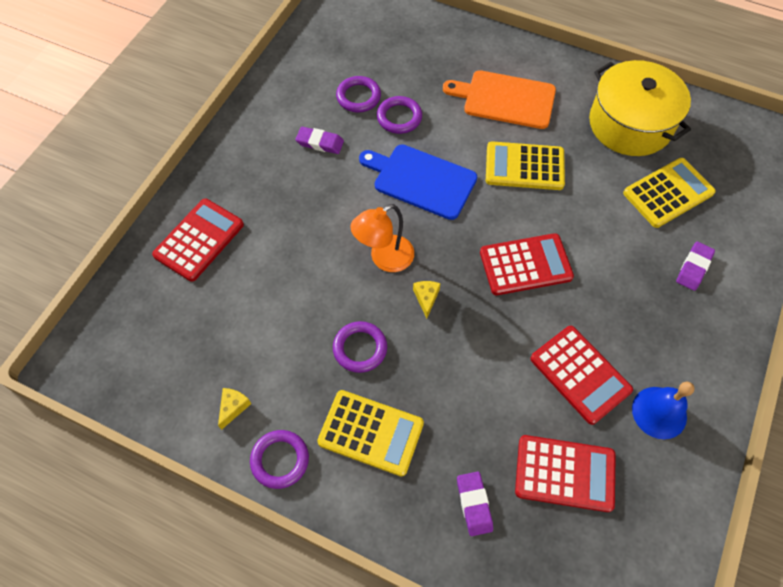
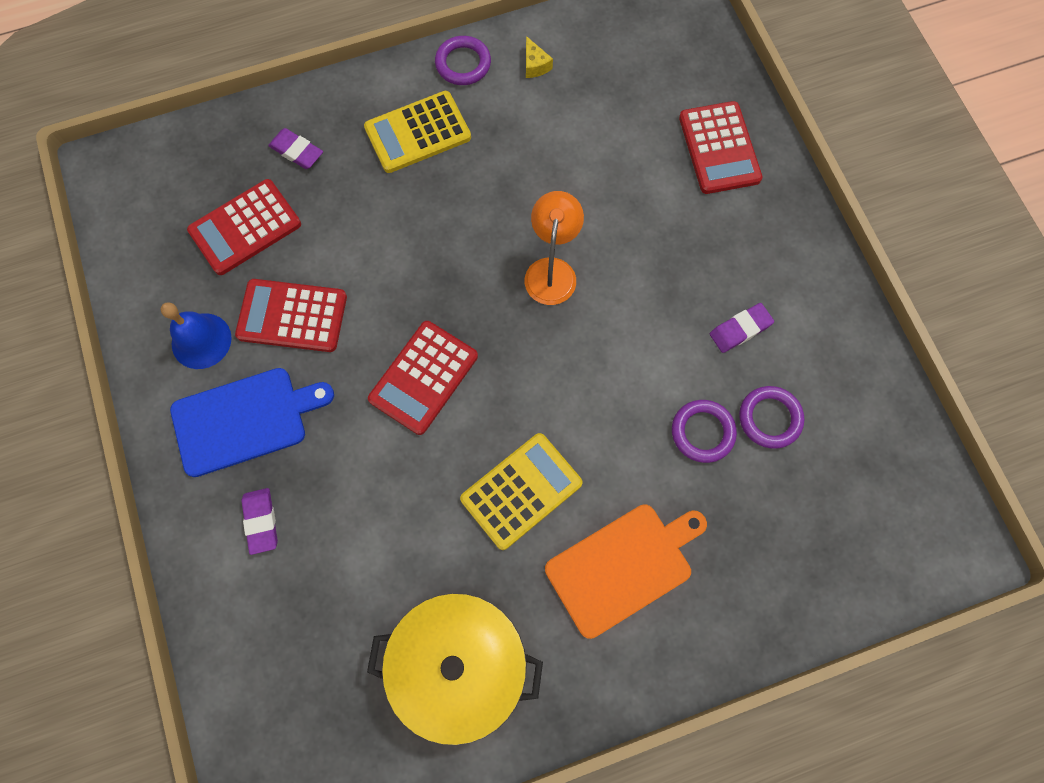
camera: 135 degrees right, 10 degrees up
purple ring [333,321,387,373] -> none
blue cutting board [359,144,477,220] -> blue cutting board moved to [170,368,334,477]
yellow cheese [413,281,441,319] -> none
yellow calculator [623,158,716,228] -> none

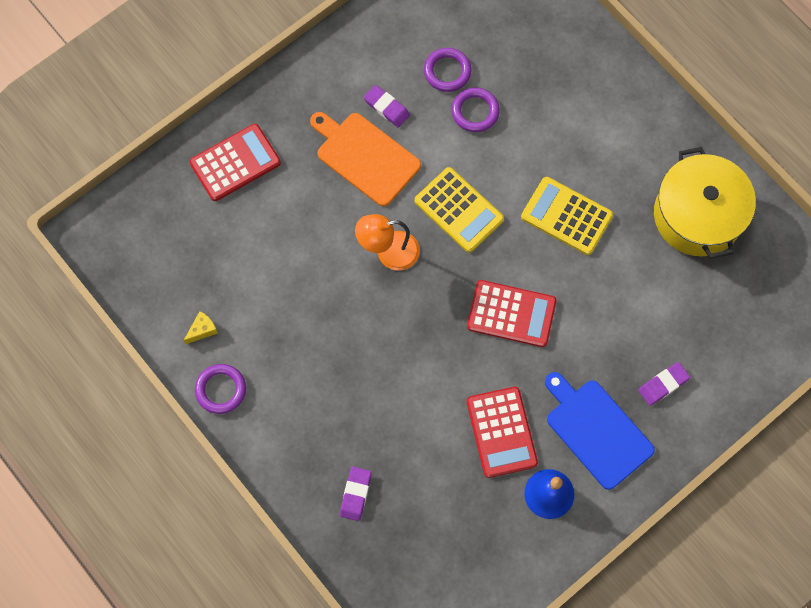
camera: 110 degrees left, 0 degrees up
red calculator [187,179,301,275] -> none
yellow calculator [364,91,471,173] -> yellow calculator moved to [415,167,504,253]
orange cutting board [545,504,707,639] -> orange cutting board moved to [310,112,421,206]

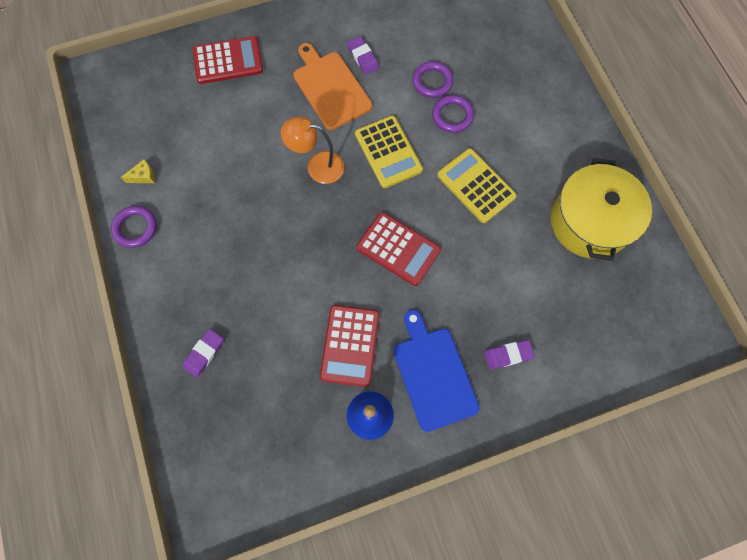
camera: 20 degrees right, 0 degrees up
purple ring [424,48,472,92] -> purple ring moved to [432,95,474,133]

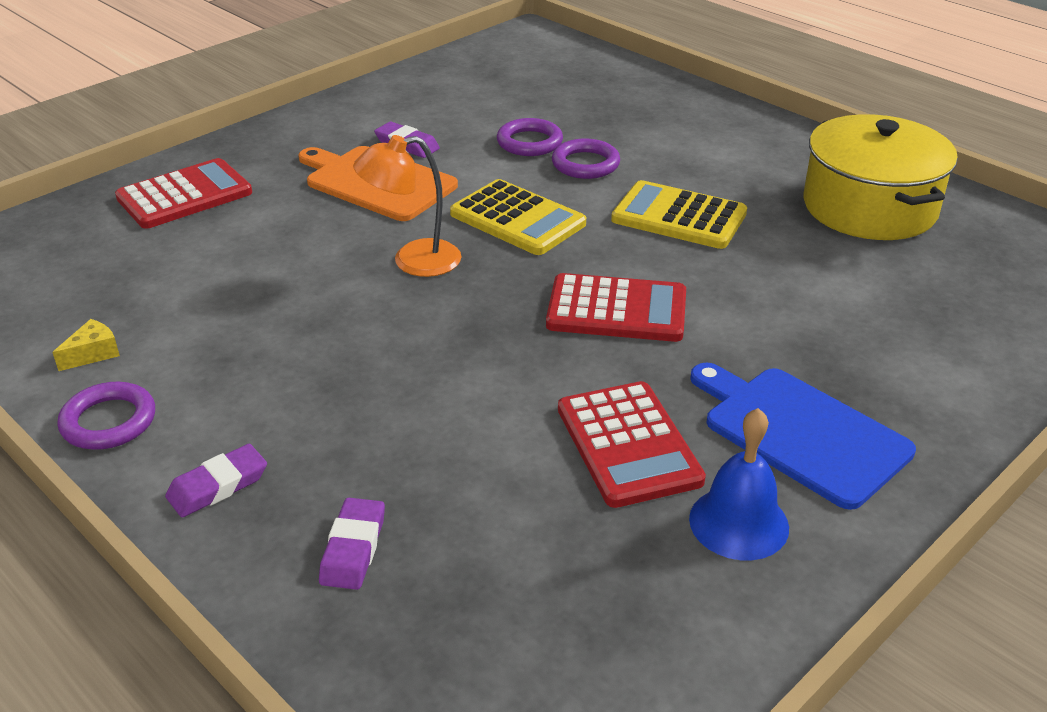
camera: 25 degrees left, 35 degrees down
purple eraser [484,340,535,369] -> purple eraser moved to [165,444,267,517]

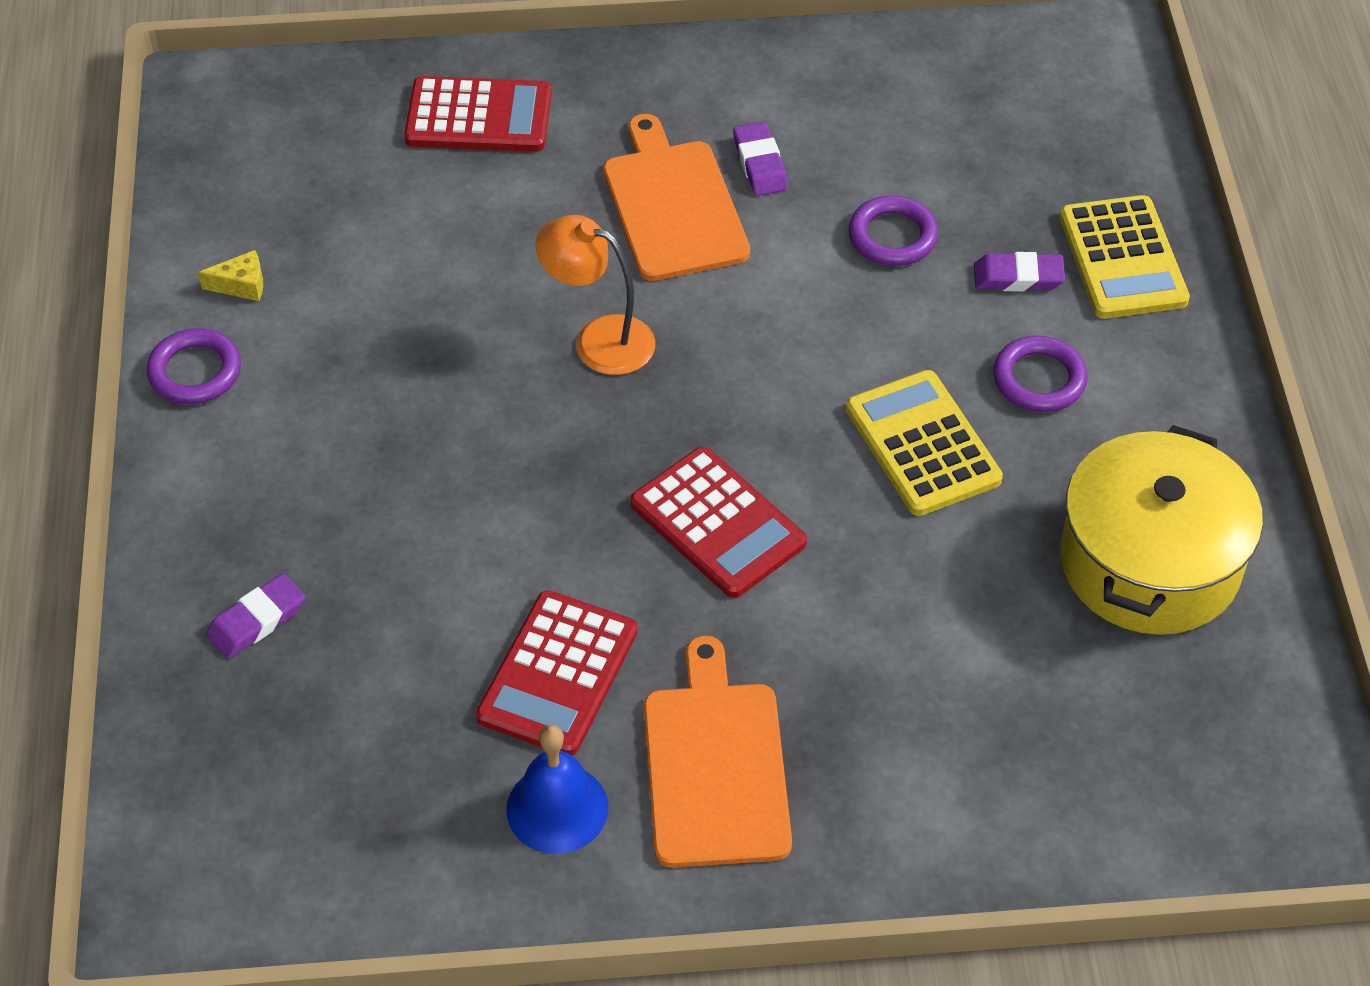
camera: 40 degrees right, 15 degrees up
purple eraser [165,444,267,517] -> purple eraser moved to [974,252,1065,292]
yellow calculator [450,179,586,255] -> yellow calculator moved to [1059,195,1190,319]
purple ring [552,139,620,179] -> purple ring moved to [993,336,1087,412]
blue cutting board [690,362,916,510] -> orange cutting board [644,636,792,868]

